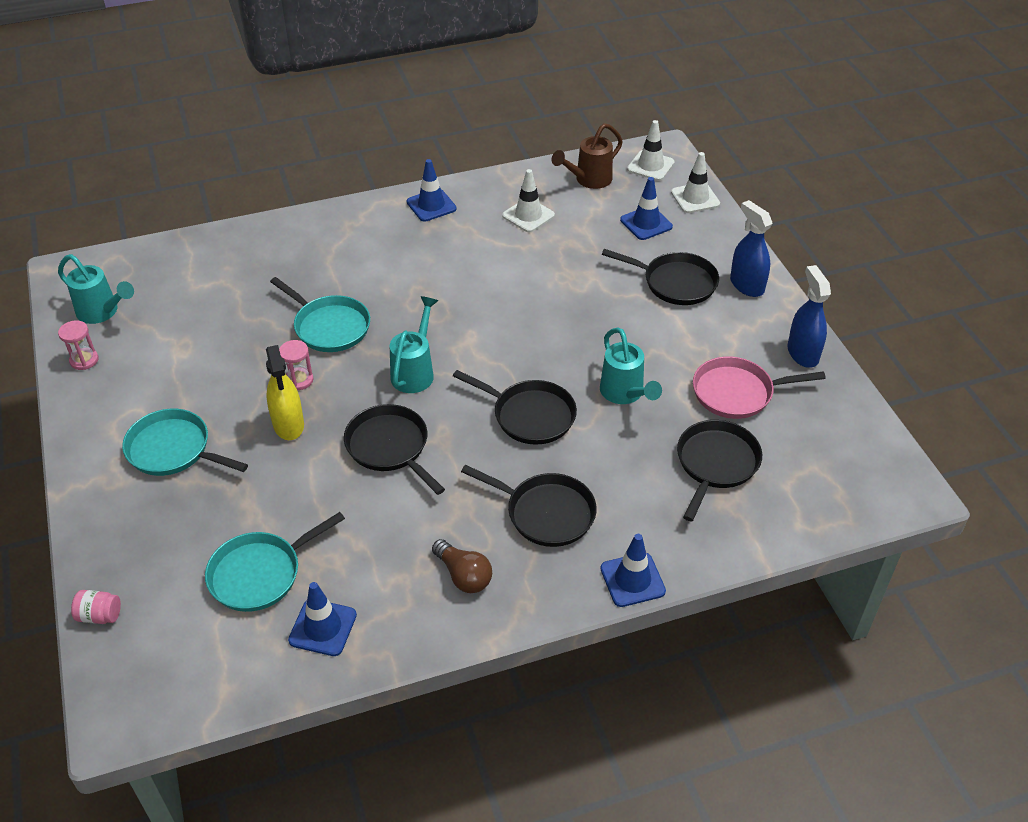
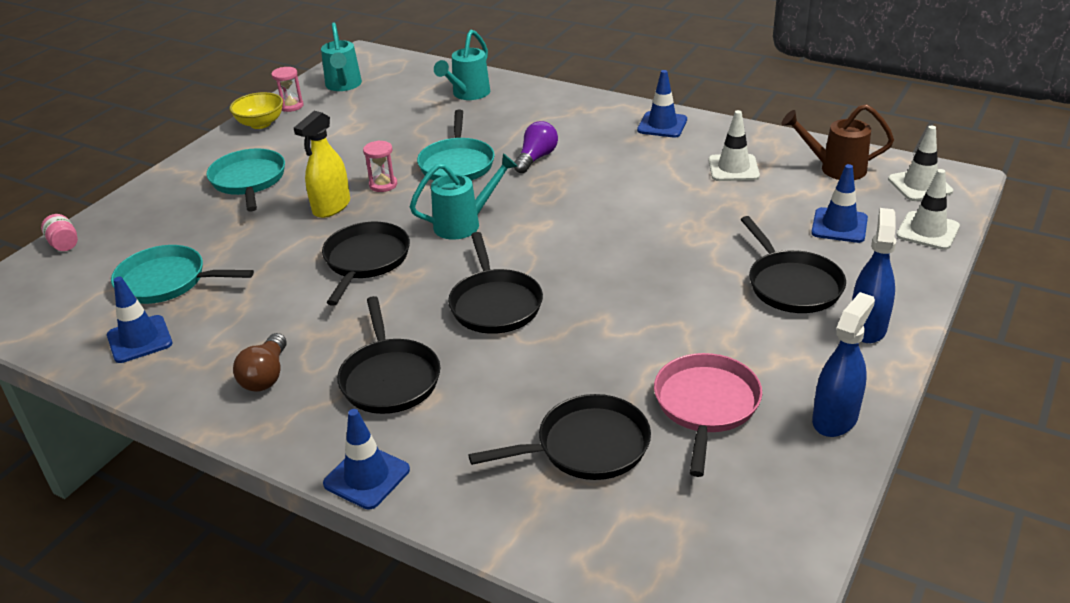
camera: 50 degrees right, 10 degrees down
turquoise watering can [600,327,662,404] -> turquoise watering can moved to [434,30,490,100]
pink pan [693,356,826,419] -> pink pan turned 60 degrees clockwise [654,353,762,477]
none -> yellow bowl [230,92,283,129]
none -> purple light bulb [514,121,558,173]

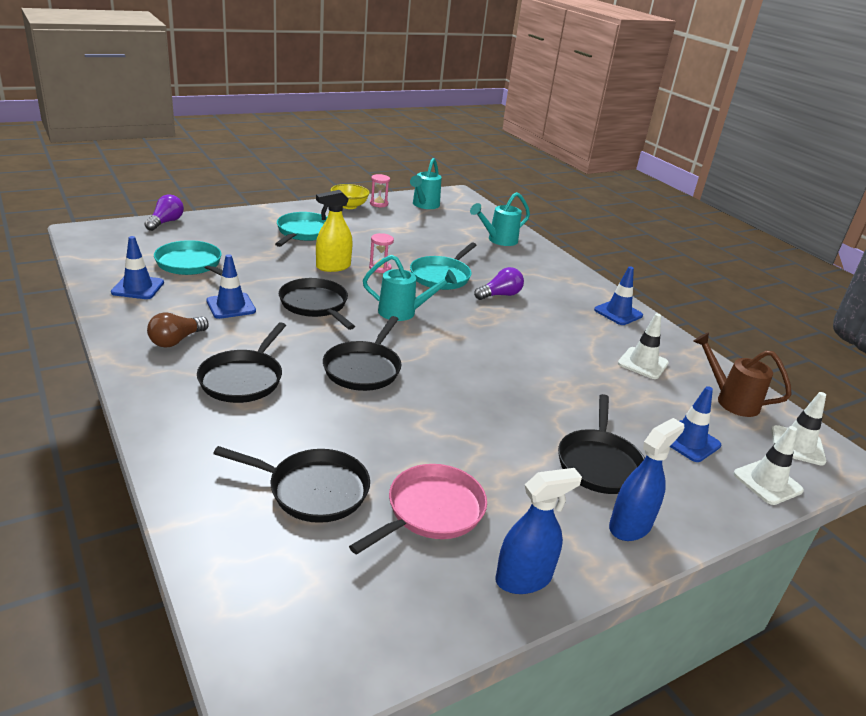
camera: 25 degrees right, 5 degrees down
pink jar [41,214,78,251] -> purple light bulb [144,194,184,231]
black pan [322,222,410,306] -> black pan turned 75 degrees counterclockwise [279,278,355,330]
blue traffic cone [323,409,410,509] -> blue traffic cone moved to [206,254,256,319]

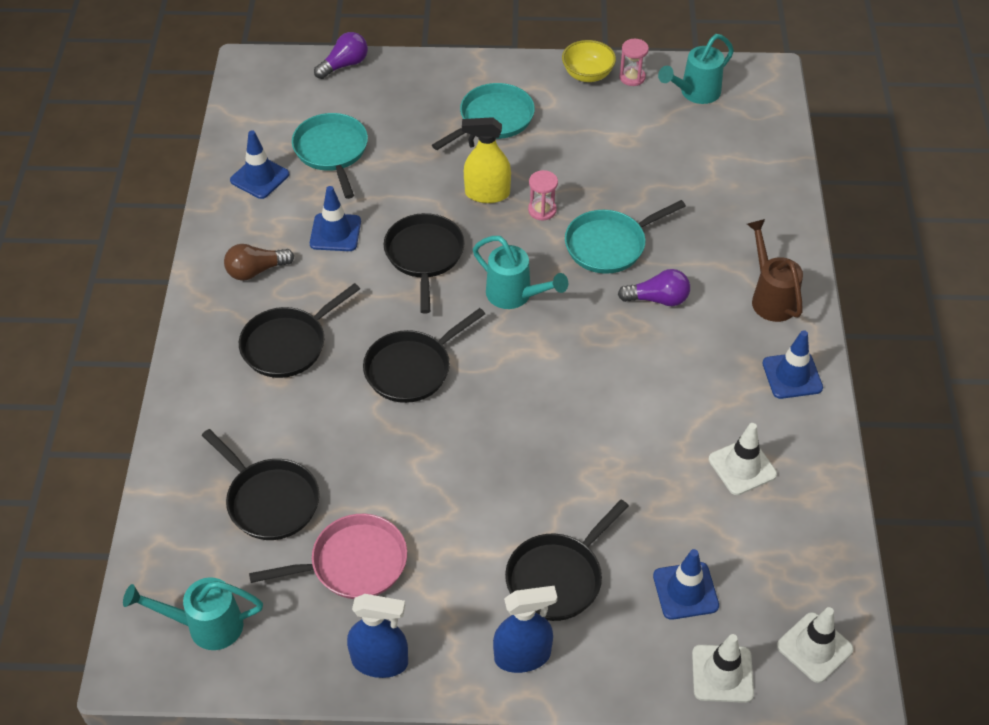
camera: 35 degrees right, 20 degrees up
turquoise watering can [470,192,530,246] -> turquoise watering can moved to [123,577,263,650]
brown watering can [693,332,792,417] -> brown watering can moved to [747,219,803,322]

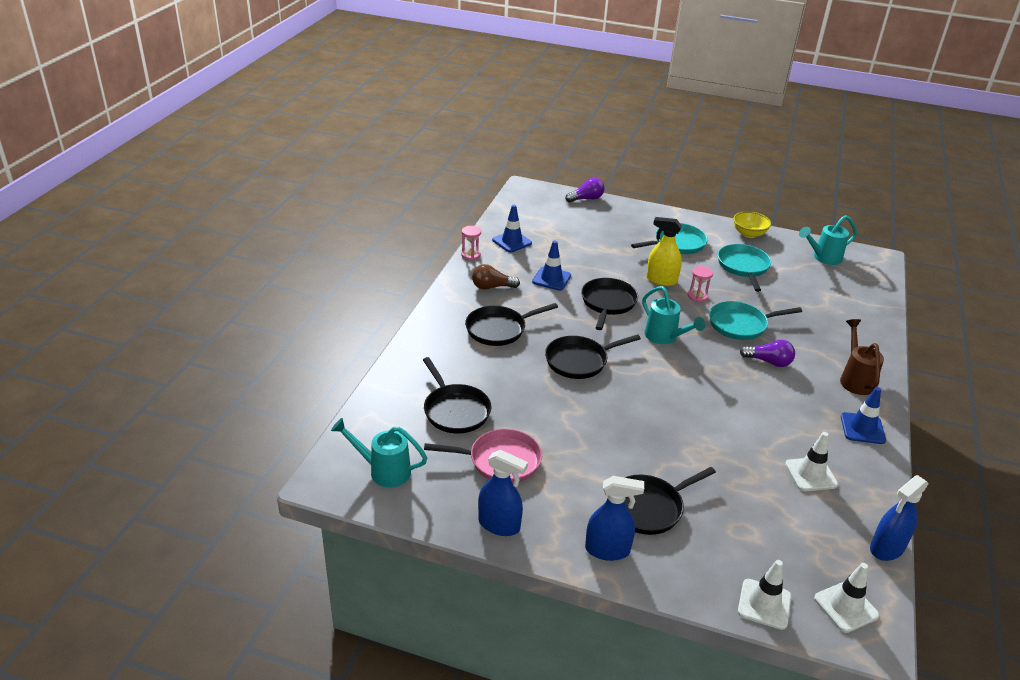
camera: 15 degrees right, 15 degrees down
turquoise pan [292,113,368,199] -> turquoise pan moved to [718,244,771,292]
pink hourglass [619,39,649,86] -> pink hourglass moved to [461,226,481,260]
blue traffic cone [653,549,719,620] -> none
none -> blue spray bottle [870,475,929,561]

